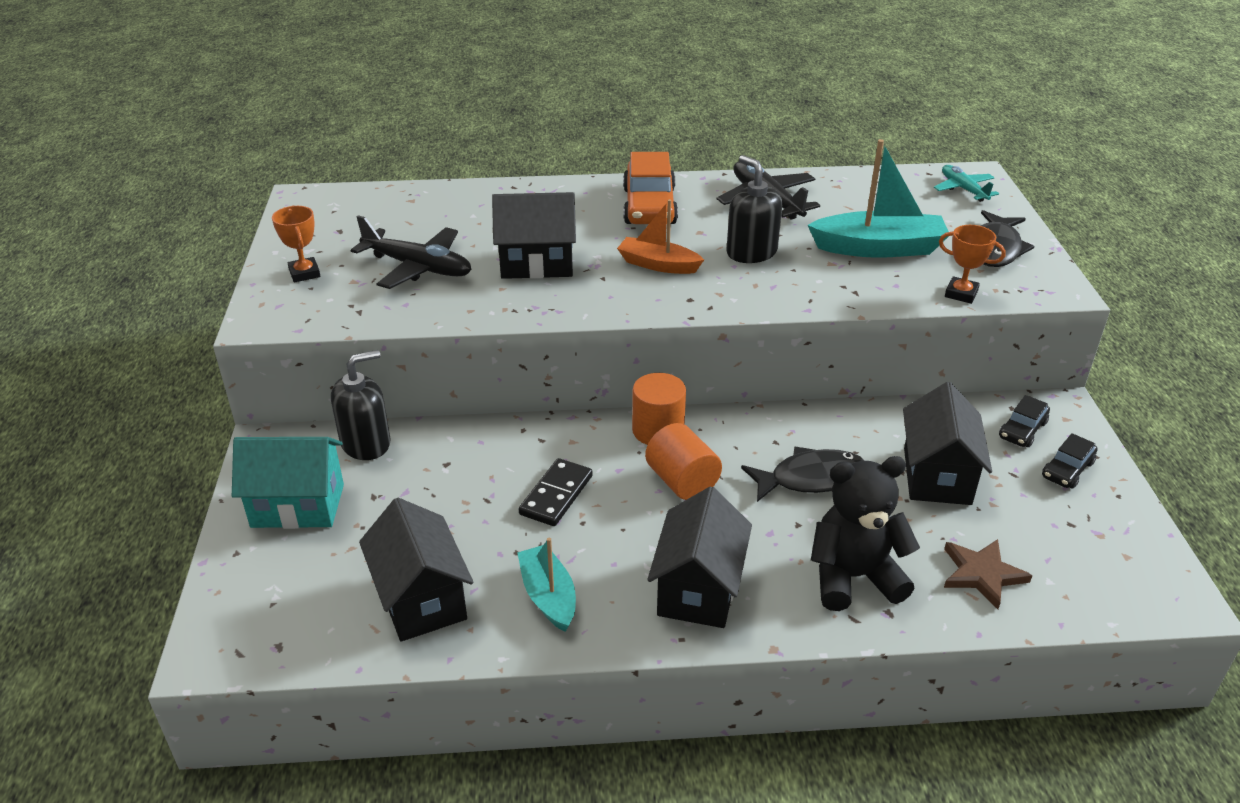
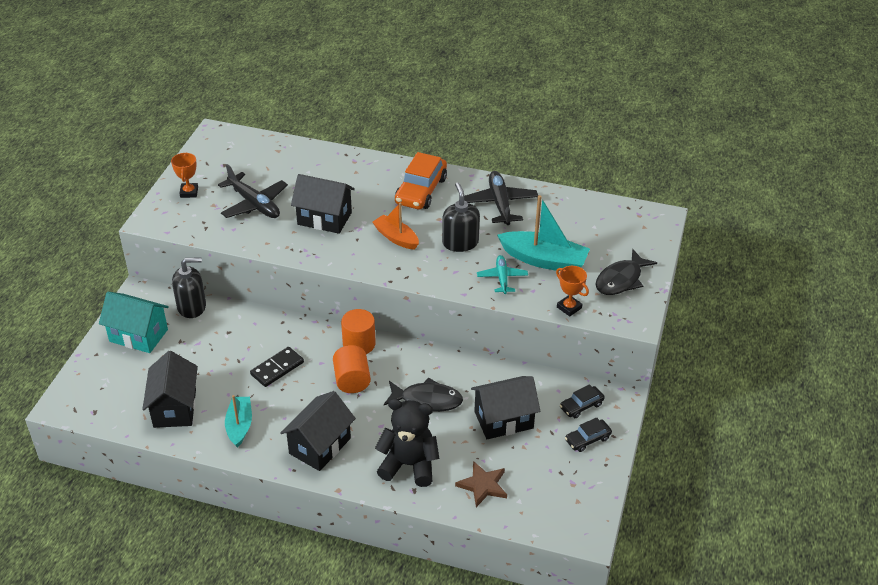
camera: 20 degrees right, 5 degrees up
black house [903,382,992,505] -> black house turned 45 degrees clockwise [471,376,540,439]
turquoise plane [934,165,999,202] -> turquoise plane moved to [477,255,528,294]

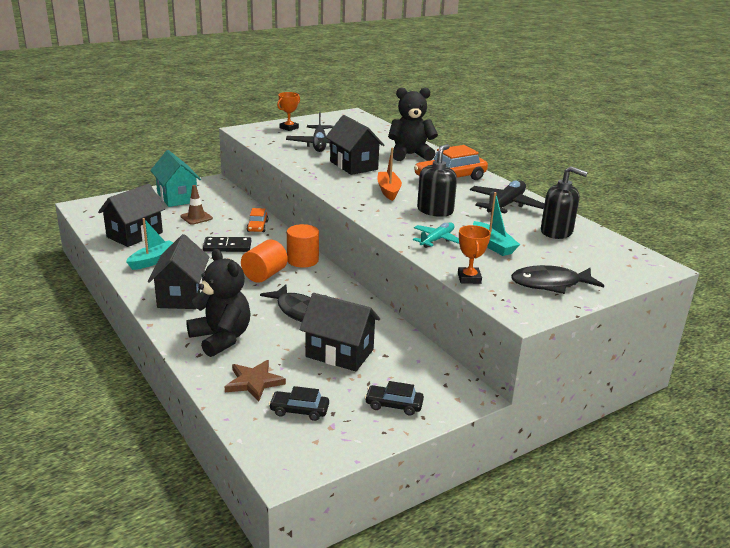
camera: 40 degrees right, 15 degrees down
black soap dispenser [172,257,206,318] -> black soap dispenser moved to [541,166,588,239]
black house [280,391,356,471] -> black house turned 75 degrees counterclockwise [148,234,210,309]
turquoise boat [497,195,590,271] -> turquoise boat [473,192,520,256], size x0.63
black car [560,384,605,418] -> black car moved to [269,386,329,421]
none -> brown traffic cone [180,185,213,225]
none -> orange car [247,208,268,232]
none -> black teddy bear [388,87,438,161]

